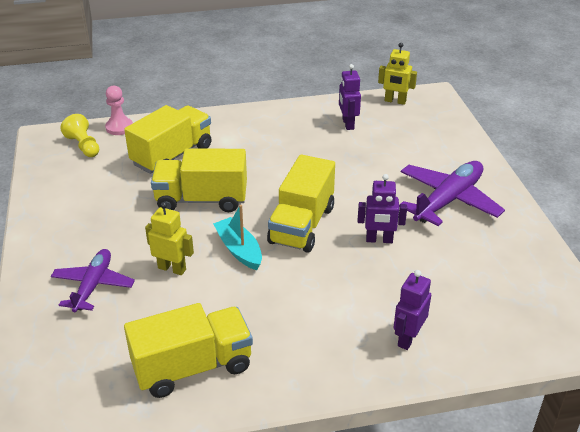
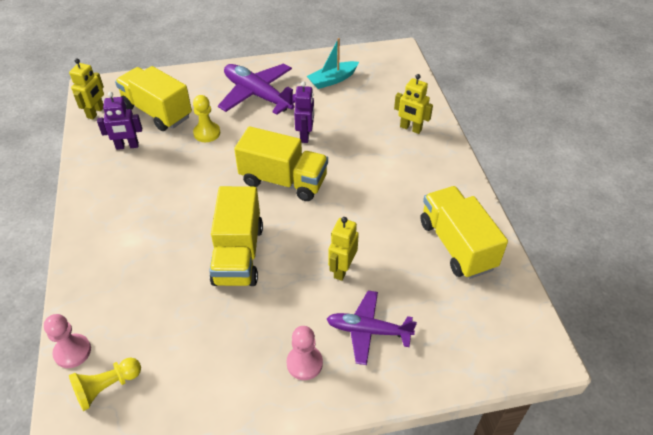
camera: 90 degrees left, 10 degrees up
yellow truck [124,105,212,174] -> yellow truck moved to [115,66,192,131]
turquoise boat [213,205,262,270] -> turquoise boat moved to [307,38,359,89]
purple robot [393,270,431,350] -> yellow robot [394,74,433,134]
none -> yellow pawn [193,95,220,142]
none -> pink pawn [286,326,323,380]

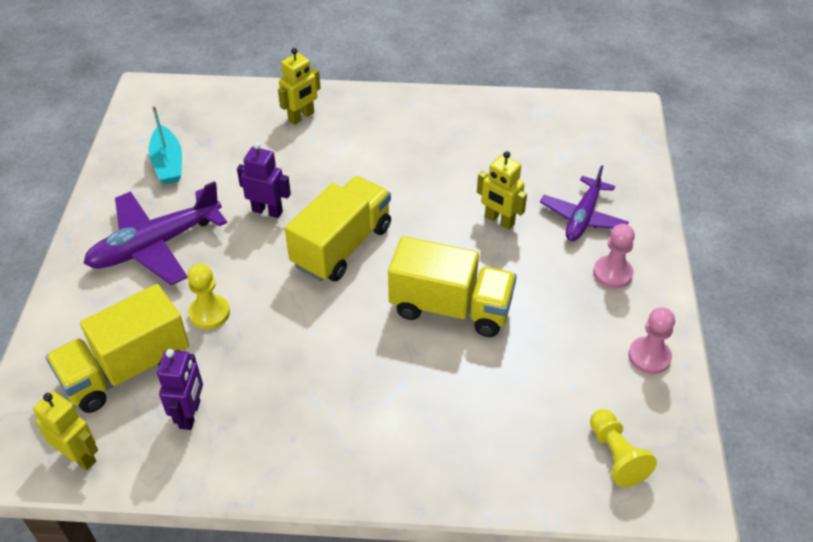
camera: 75 degrees left, 0 degrees up
pink pawn [44,314,91,368] -> pink pawn moved to [628,307,675,374]
yellow truck [420,186,508,279] -> none

